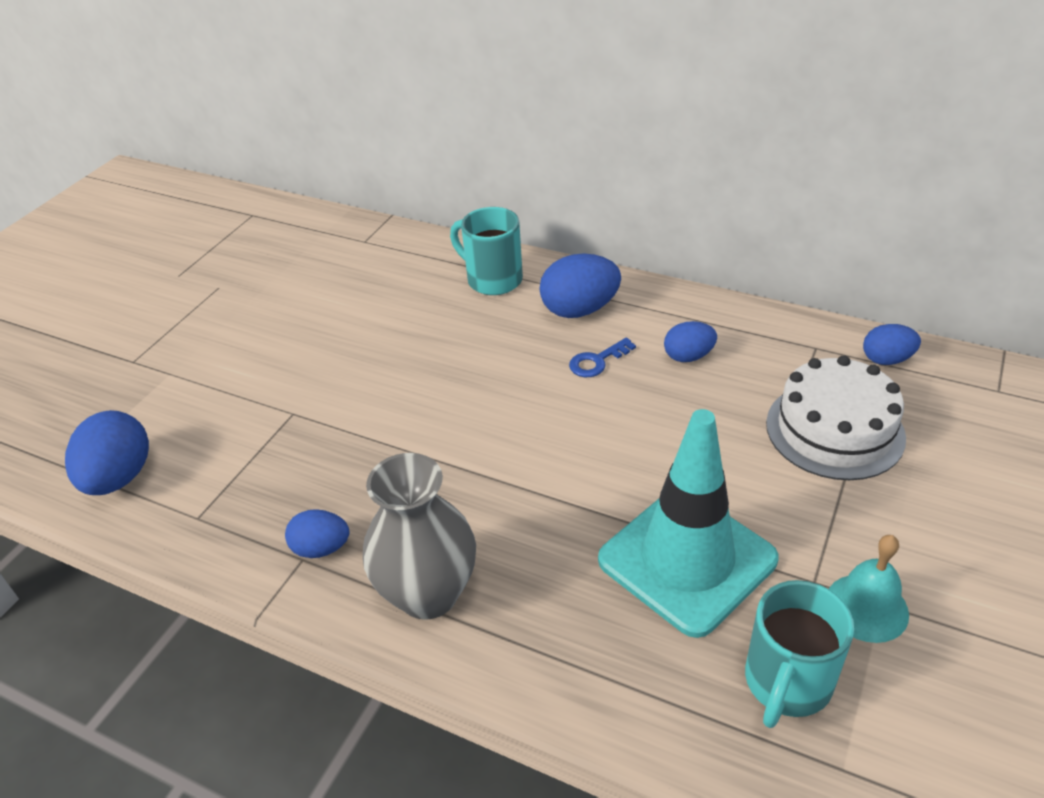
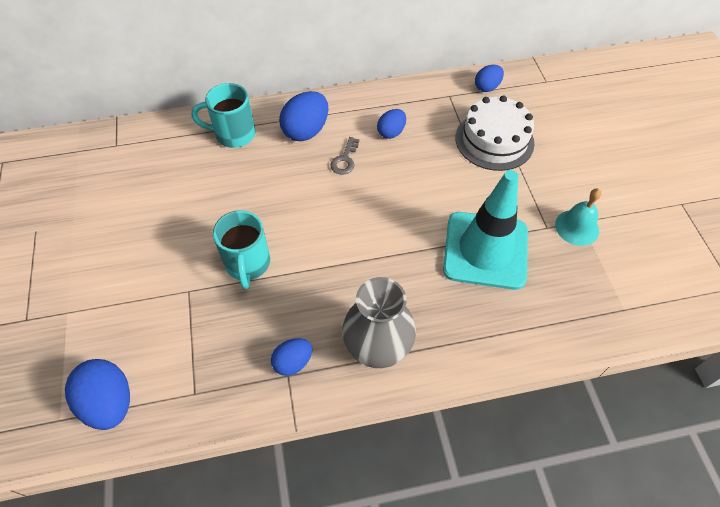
camera: 40 degrees left, 15 degrees up
blue key [569,338,636,377] -> grey key [330,137,359,175]
turquoise mug [745,580,854,728] -> turquoise mug moved to [213,210,270,289]

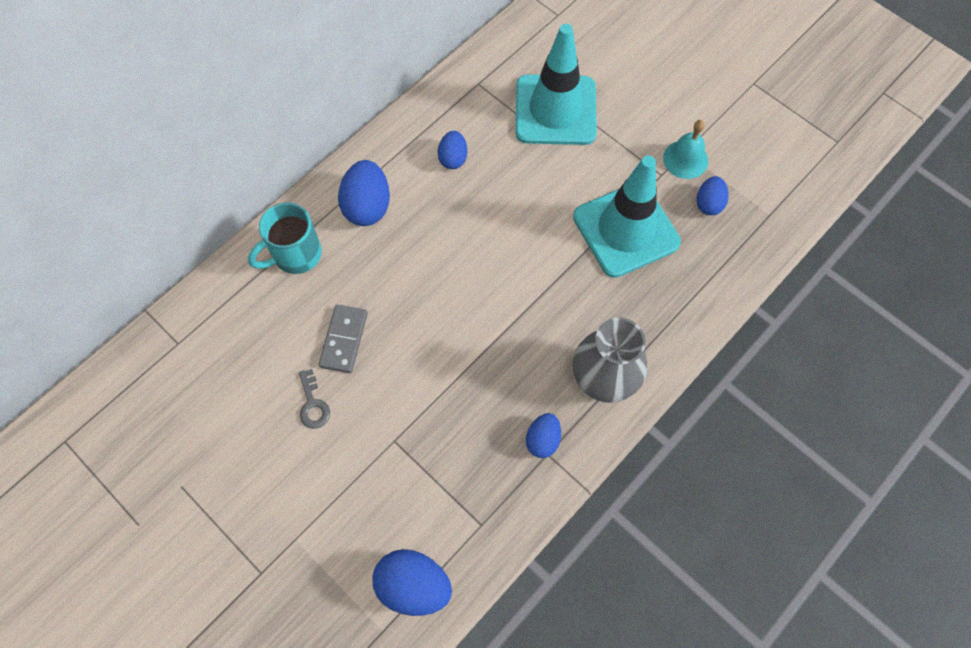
camera: 35 degrees left, 10 degrees up
turquoise mug [213,210,270,289] -> none
grey key [330,137,359,175] -> grey key moved to [299,369,330,429]
white cake [456,96,535,171] -> turquoise traffic cone [516,24,597,145]
blue egg [475,65,504,92] -> blue egg moved to [697,176,729,215]
none -> grey domino [319,305,368,373]

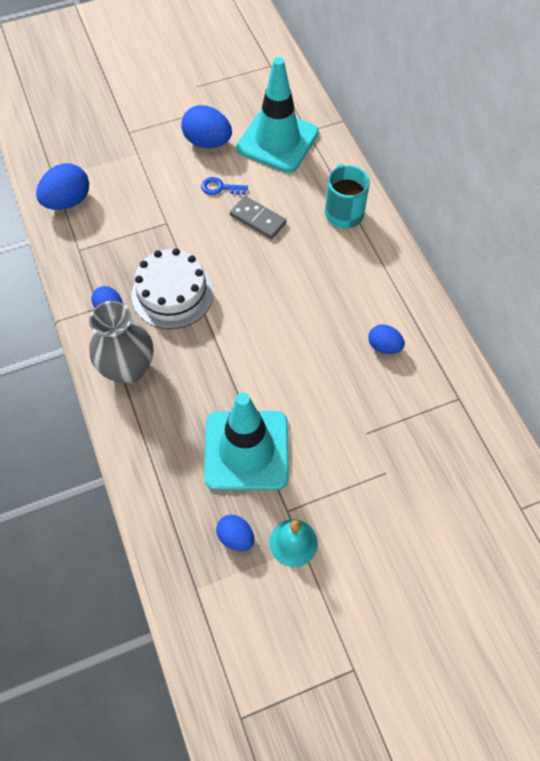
camera: 115 degrees right, 5 degrees down
grey key [299,369,330,429] -> blue key [201,177,248,195]
blue egg [338,160,390,226] -> blue egg moved to [181,105,232,148]
turquoise traffic cone [516,24,597,145] -> turquoise traffic cone moved to [236,57,319,173]
none -> white cake [132,248,214,329]

